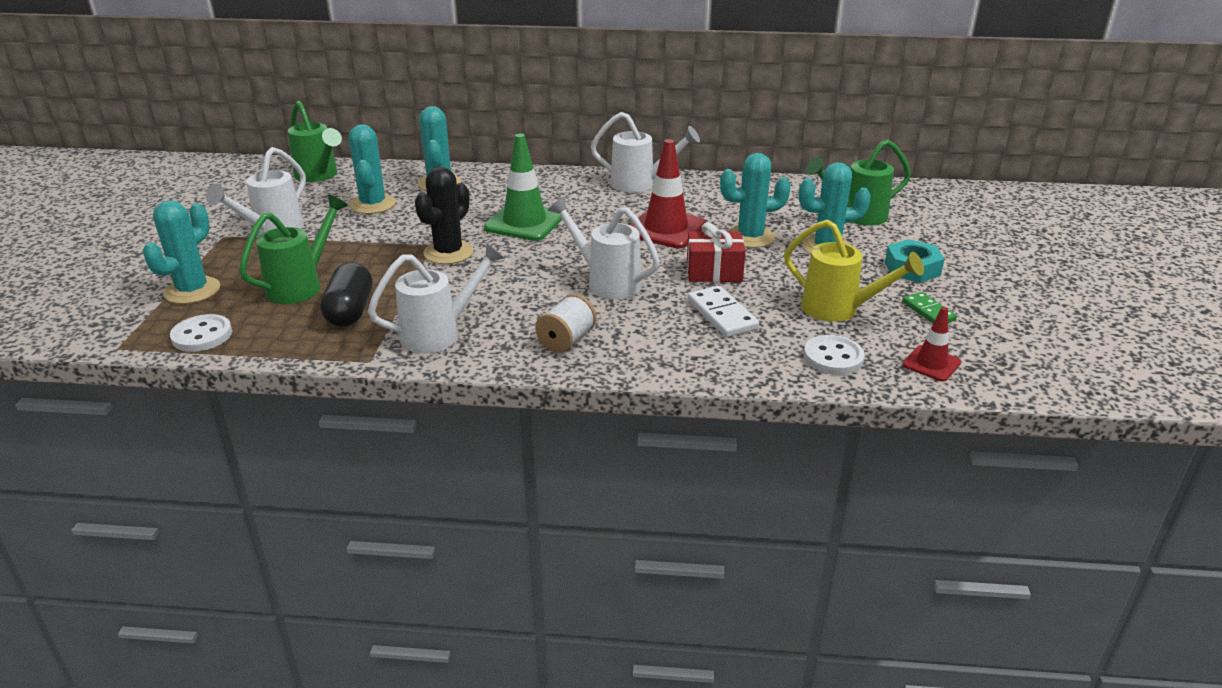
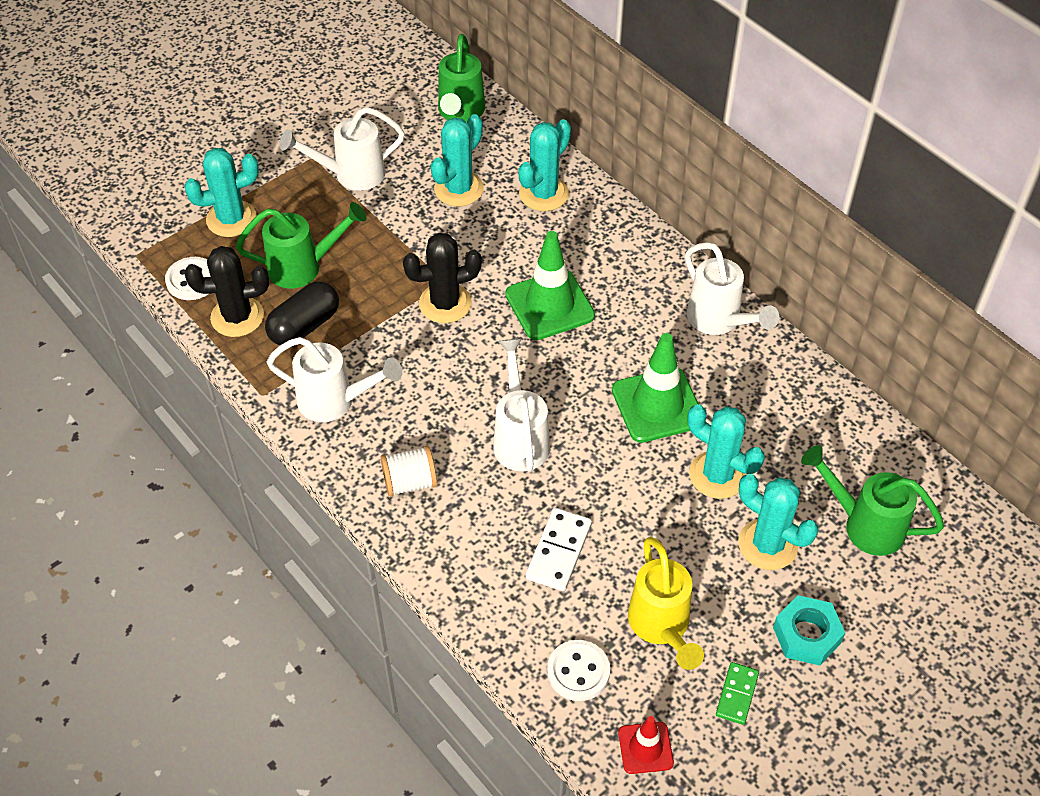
camera: 45 degrees right, 20 degrees up
red traffic cone [630,139,706,248] -> green traffic cone [612,333,698,443]
red gift [687,222,746,282] -> none
none -> black cactus [185,246,269,337]

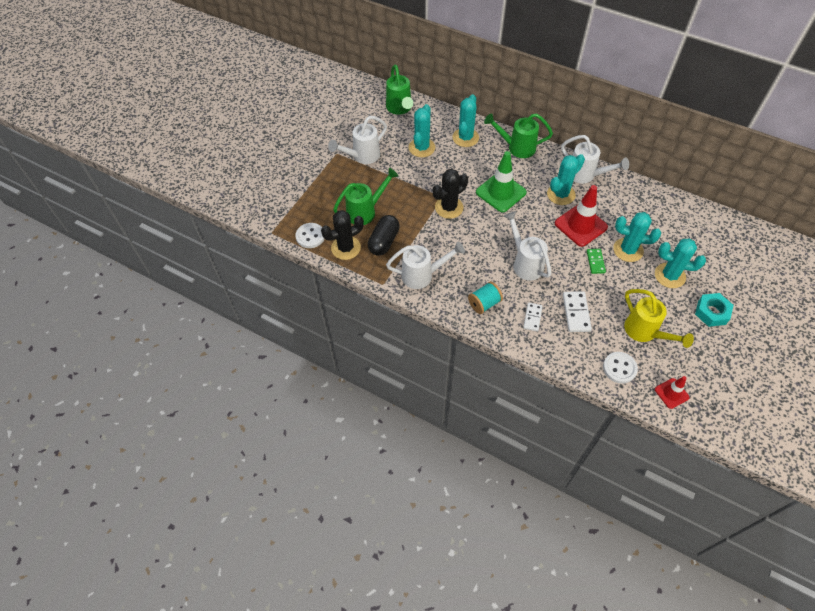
camera: 20 degrees left, 5 degrees up
turquoise cactus [184,148,259,237] -> turquoise cactus moved to [547,154,585,205]
white spool [381,446,437,497] -> turquoise spool [468,282,503,314]
green traffic cone [612,333,698,443] -> red traffic cone [555,185,608,247]
green domino [716,662,759,725] -> green domino moved to [587,249,606,274]
green watering can [801,445,944,556] -> green watering can moved to [484,113,553,158]
none -> white domino [523,303,543,332]

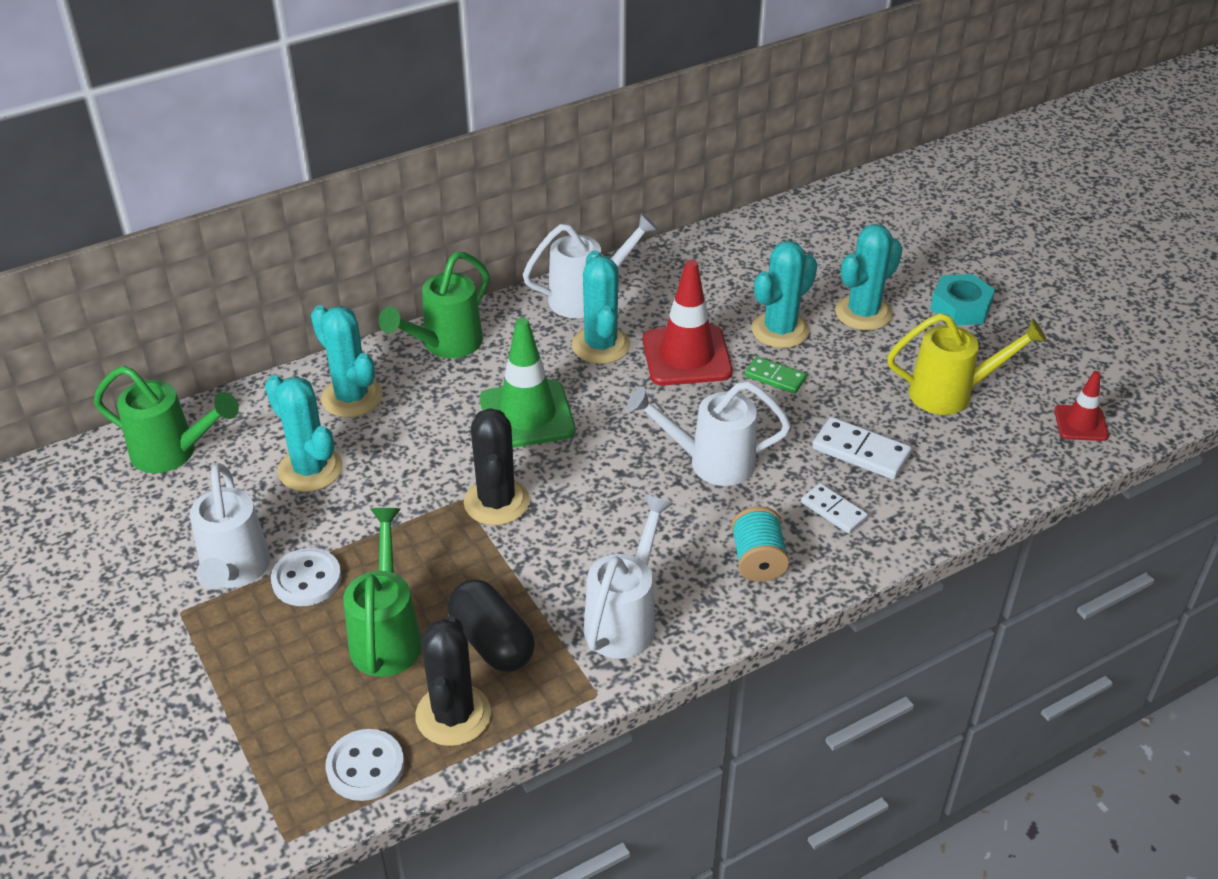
camera: 60 degrees left, 15 degrees down
white button [603,352,638,384] -> white button moved to [271,548,341,606]

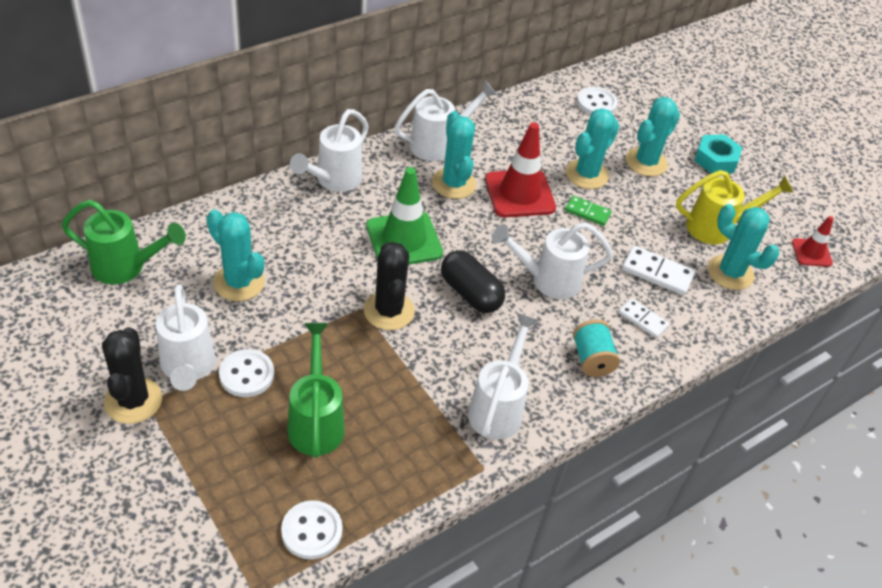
camera: 10 degrees left, 5 degrees up
turquoise cactus [311,305,382,418] -> turquoise cactus moved to [708,204,779,290]
green watering can [378,251,489,358] -> white watering can [290,109,369,192]
black cactus [415,616,491,746] -> black cactus moved to [102,327,162,424]
black capsule [447,579,535,672] -> black capsule moved to [441,250,505,313]
none -> white button [577,87,618,115]

